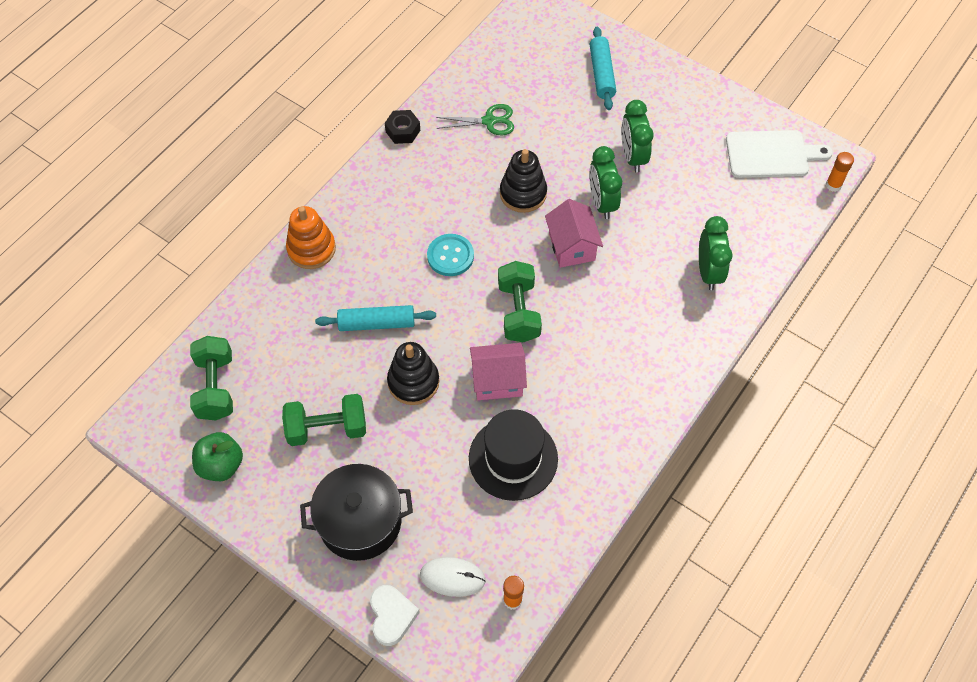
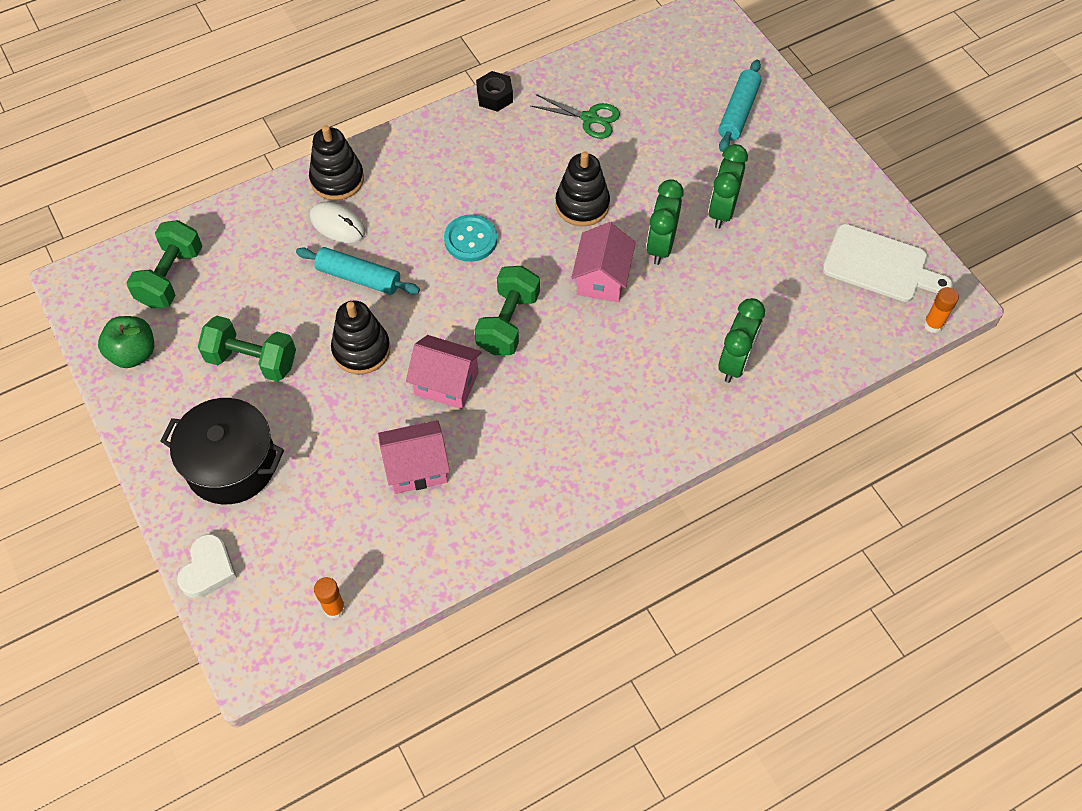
camera: 25 degrees right, 0 degrees up
orange stacking toy [286,206,336,269] -> black stacking toy [309,125,364,201]
white mouse [420,557,486,597] -> white mouse moved to [310,202,365,243]
black hat [469,409,558,501] -> pink house [378,420,450,494]

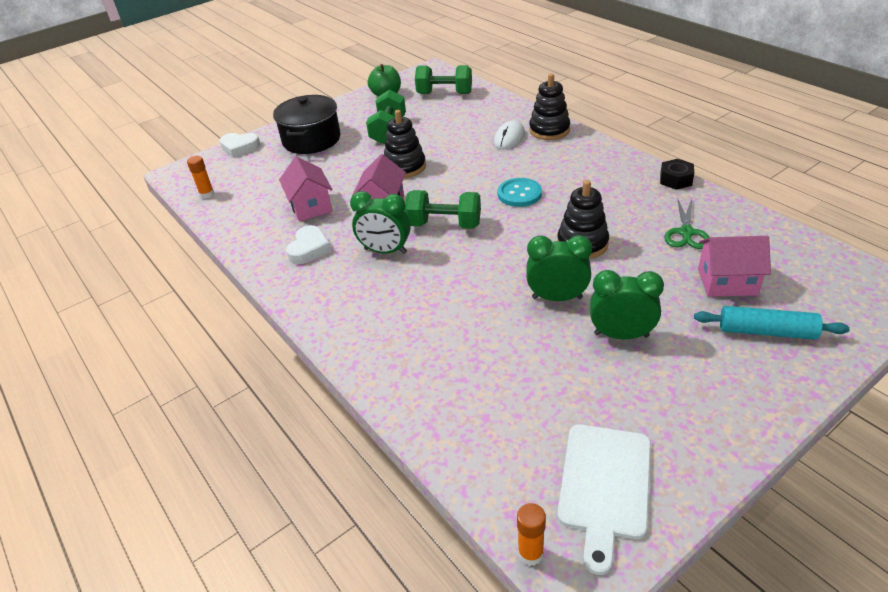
camera: 85 degrees right, 20 degrees down
turquoise rolling pin [296,247,420,295] -> none
pink house [571,222,636,302] -> pink house moved to [698,236,771,297]
green clock [718,298,765,383] -> green clock moved to [350,191,411,254]
none -> white heart [286,225,331,264]

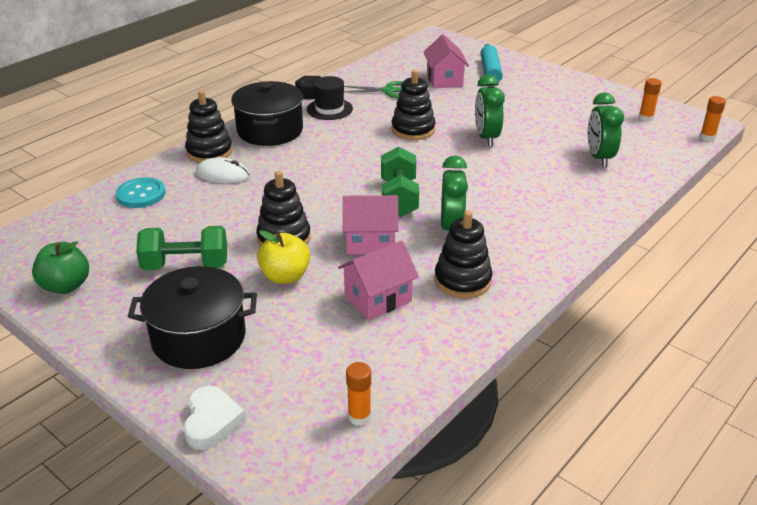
camera: 105 degrees left, 5 degrees down
white heart [286,225,331,264] -> black stacking toy [434,210,492,298]
green dumbbell [415,65,472,94] -> none
turquoise button [498,178,542,207] -> turquoise button moved to [116,177,166,208]
white cutting board [557,424,651,575] -> orange glue stick [639,78,662,122]
green clock [590,270,664,339] -> green clock moved to [588,92,624,167]
none -> black pot [231,81,303,146]
none -> yellow apple [257,230,310,284]
none -> black hat [307,76,353,120]

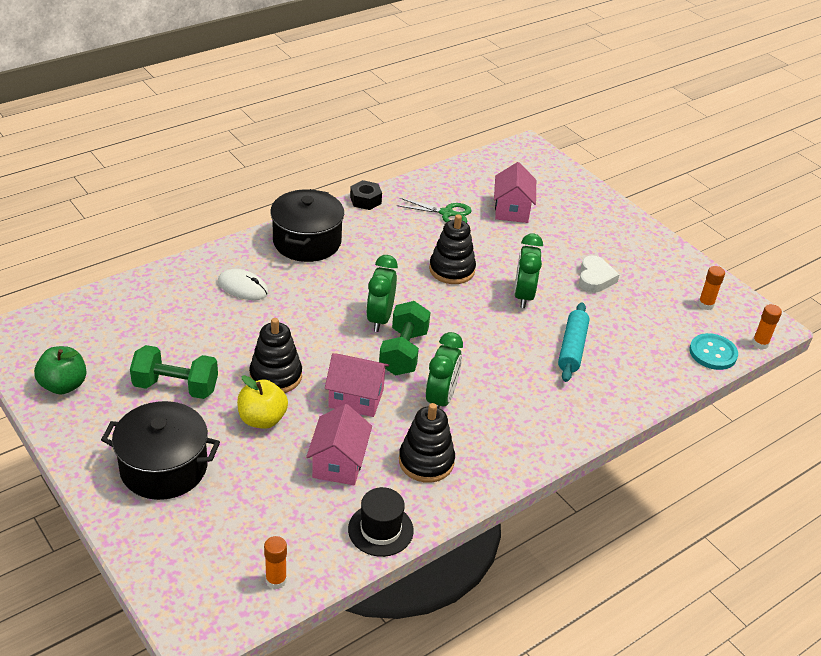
camera: 10 degrees right, 5 degrees up
turquoise button [116,177,166,208] -> turquoise button moved to [689,333,738,370]
white heart [183,386,246,450] -> white heart moved to [579,256,620,293]
black stacking toy [185,90,232,163] -> none
black hat [307,76,353,120] -> black hat moved to [348,487,414,557]
pink house [338,241,419,320] -> pink house turned 60 degrees counterclockwise [306,404,372,485]
turquoise rolling pin [481,44,503,86] -> turquoise rolling pin moved to [558,302,590,382]
green clock [588,92,624,167] -> green clock moved to [366,255,398,332]

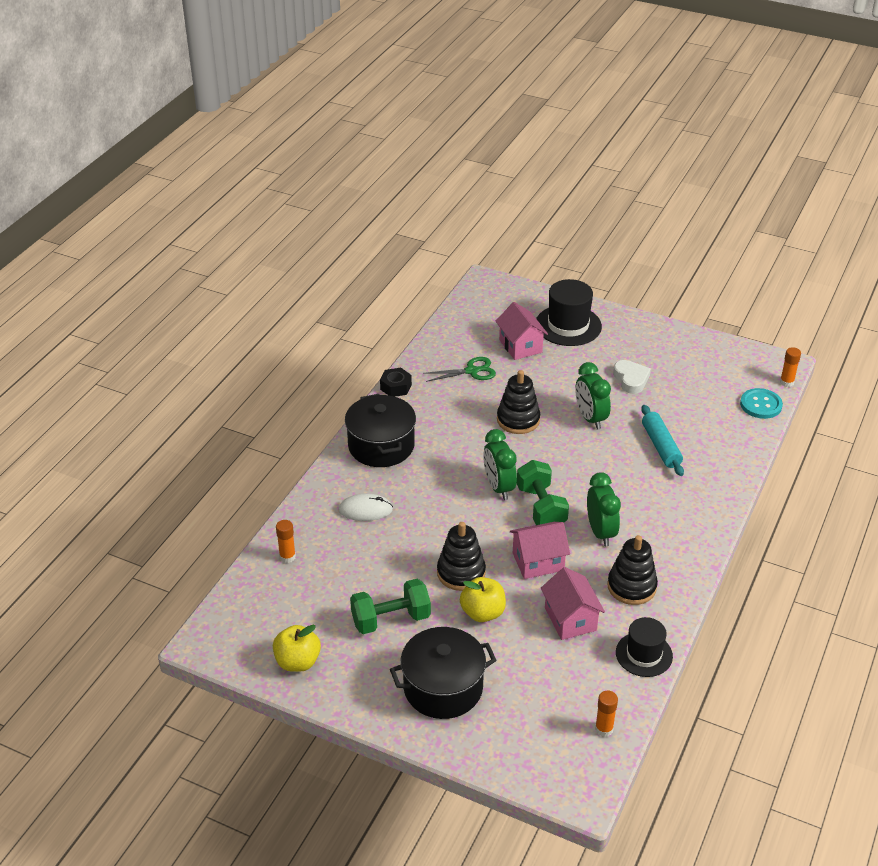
camera: 25 degrees left, 0 degrees up
green apple [34,346,87,395] -> yellow apple [273,625,321,672]
orange glue stick [698,266,725,310] -> orange glue stick moved to [276,520,296,563]
none -> black hat [536,279,602,346]

